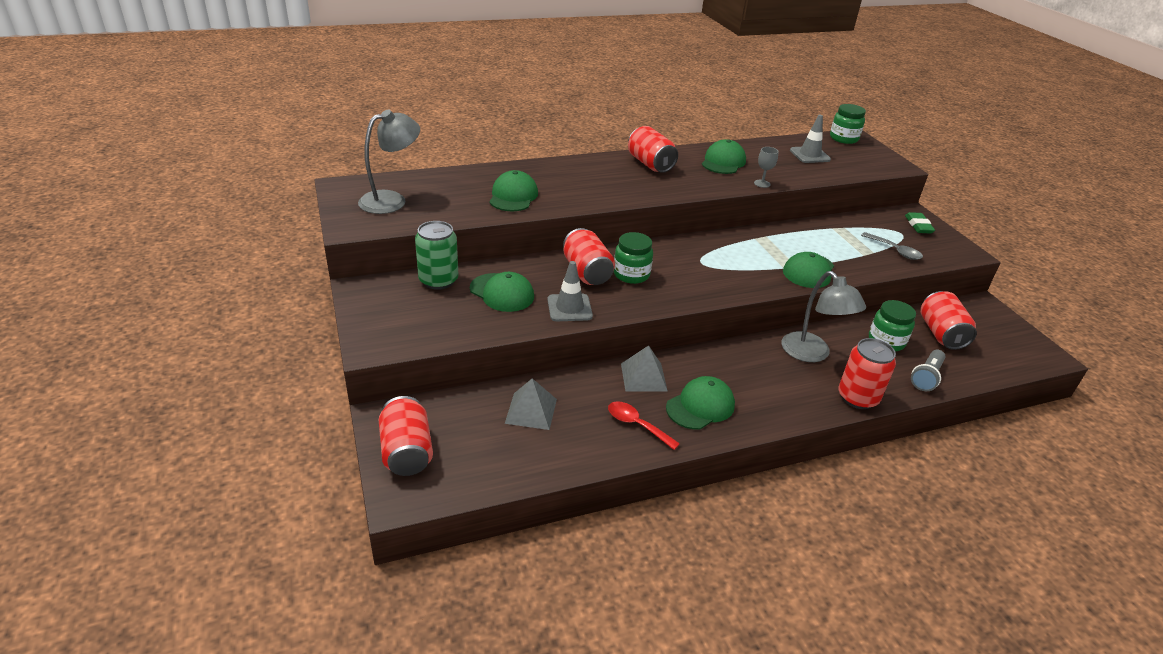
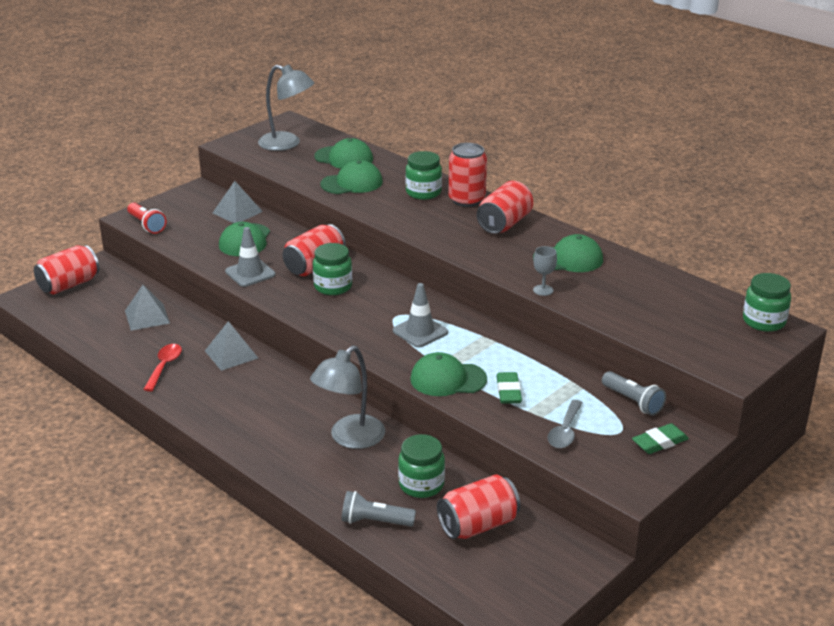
camera: 65 degrees right, 5 degrees down
green can [415,221,459,290] -> grey pyramid [213,181,263,223]
green cap [666,376,735,430] -> green cap moved to [314,138,373,169]
grey traffic cone [790,115,831,163] -> grey traffic cone moved to [393,283,448,348]
red can [838,338,896,409] -> red can moved to [449,143,487,207]
none -> red flashlight [127,202,166,234]
none -> green jar [405,151,442,200]
none -> green eraser [496,372,522,404]
none -> grey flashlight [602,371,666,416]

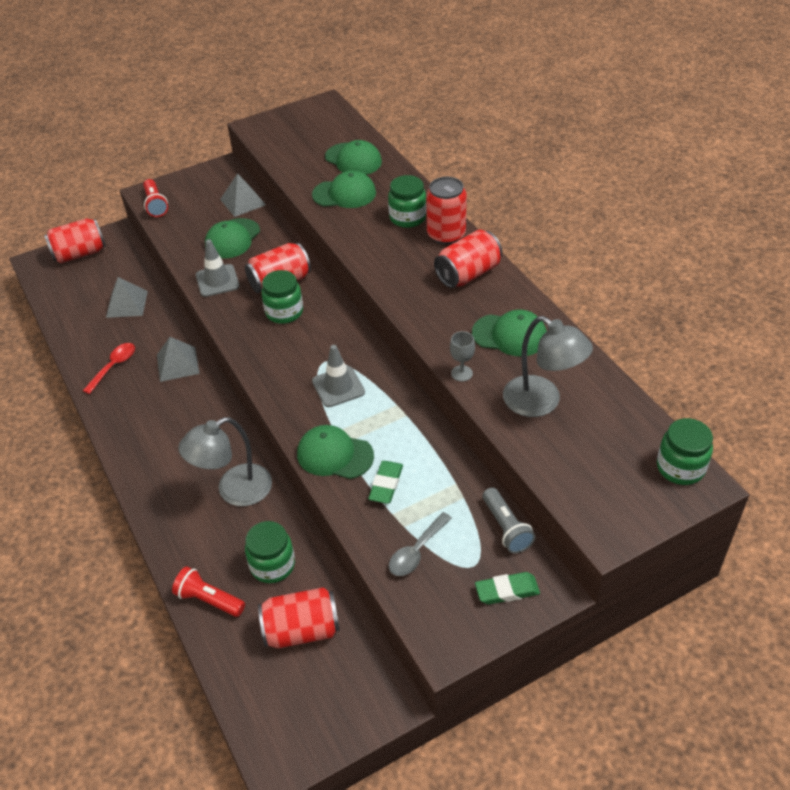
camera: 20 degrees right, 15 degrees up
grey lamp [258,65,314,151] -> grey lamp moved to [503,316,593,417]
grey flashlight [341,491,416,527] -> red flashlight [172,566,245,617]

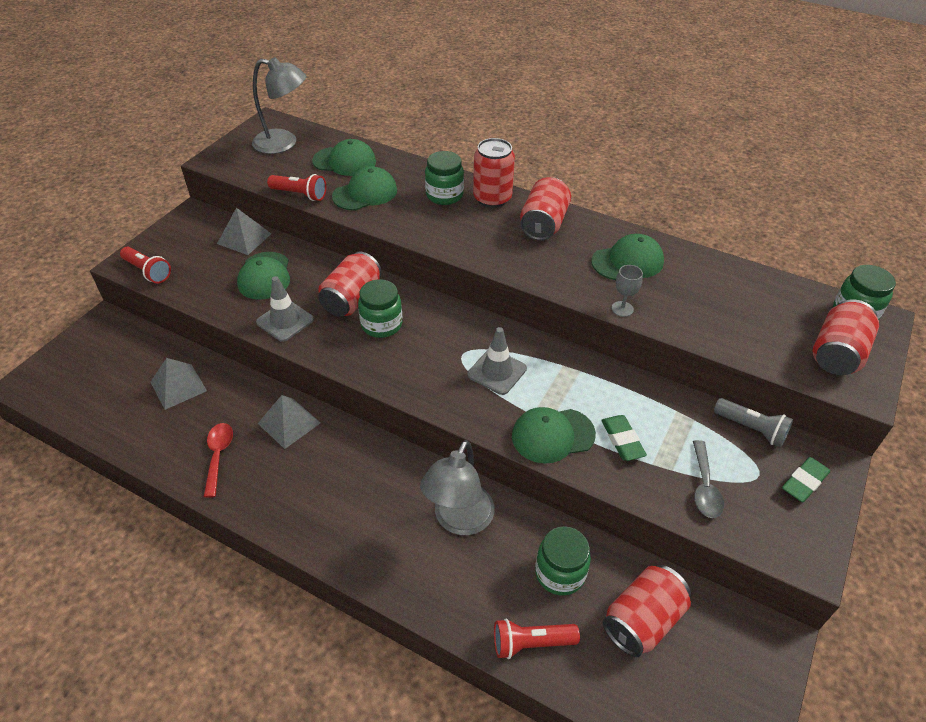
camera: 35 degrees left, 0 degrees up
red can [44,218,106,263] -> red can moved to [813,299,879,375]
grey lamp [503,316,593,417] -> grey lamp moved to [252,57,307,154]
none -> red flashlight [267,174,326,201]

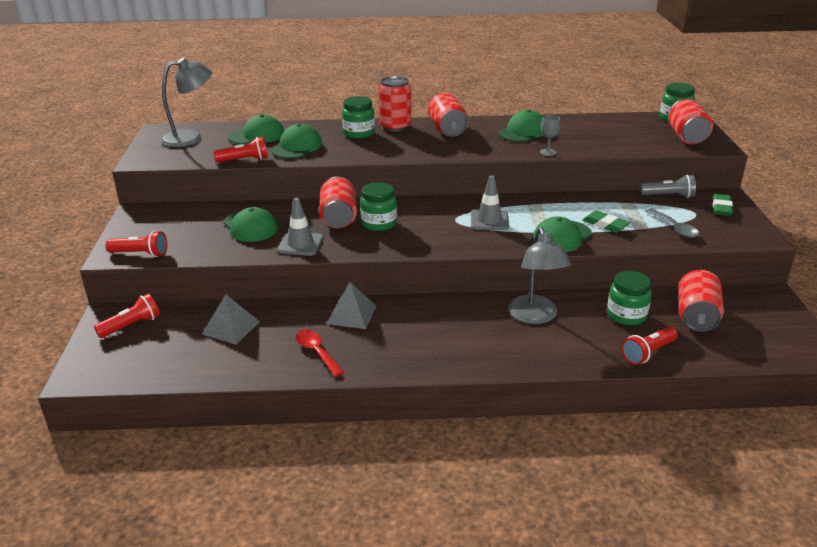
camera: 30 degrees left, 15 degrees down
grey pyramid [217,208,271,255] -> none
none -> red flashlight [94,294,160,338]

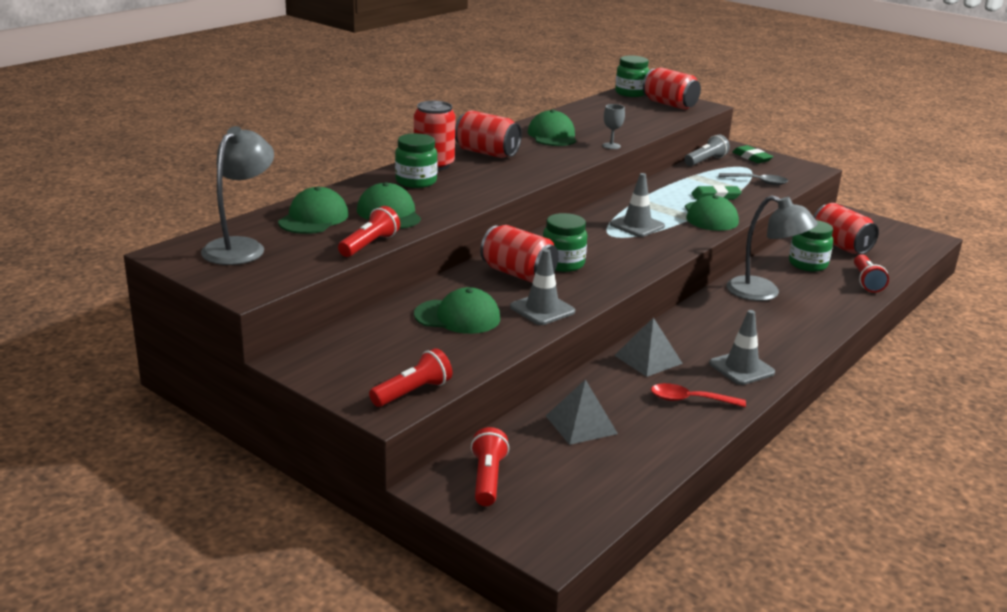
camera: 50 degrees left, 5 degrees down
none -> grey traffic cone [709,310,775,385]

